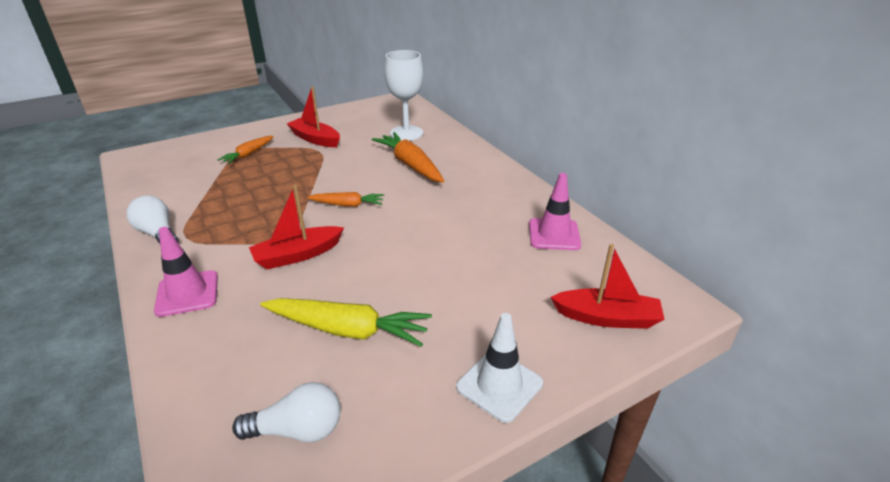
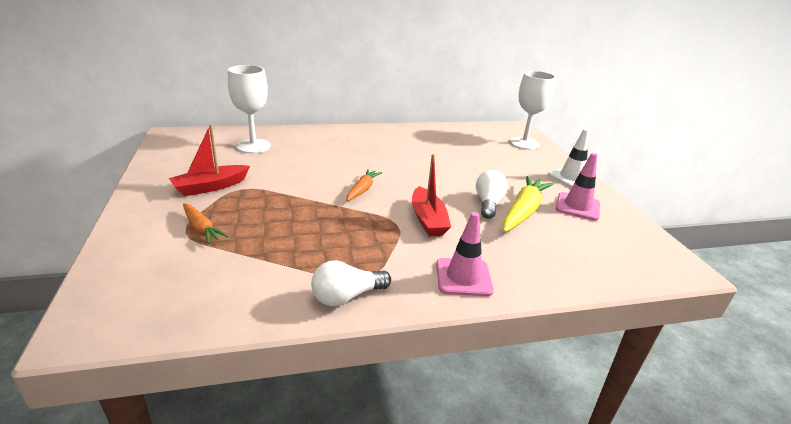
camera: 75 degrees left, 5 degrees down
white light bulb [232,382,341,442] -> white light bulb moved to [476,170,508,219]
orange carrot [372,132,444,182] -> none
pink traffic cone [529,173,581,250] -> pink traffic cone moved to [556,153,600,221]
red boat [551,244,665,329] -> white goblet [510,71,556,150]

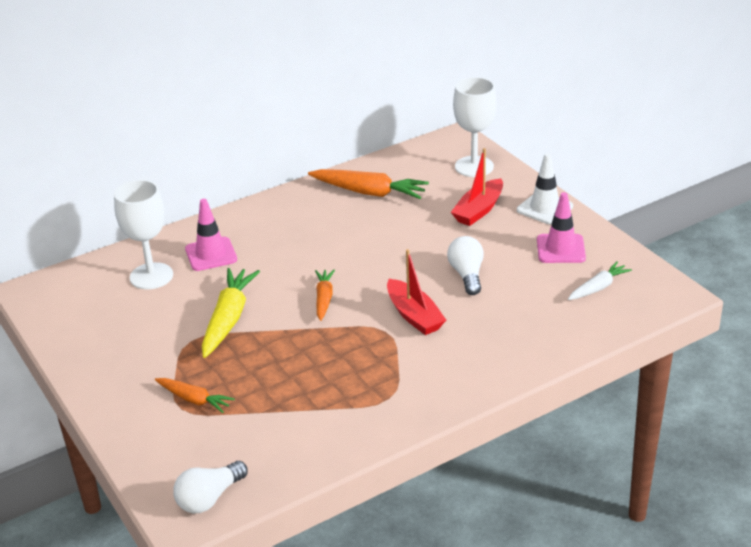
camera: 15 degrees left, 5 degrees up
red boat [169,125,250,196] -> red boat moved to [451,148,503,226]
white light bulb [311,260,391,306] -> white light bulb moved to [173,461,248,513]
pink traffic cone [436,212,494,296] -> pink traffic cone moved to [185,199,237,271]
yellow carrot [502,176,554,232] -> yellow carrot moved to [202,268,260,358]
none -> orange carrot [308,169,429,199]
none -> white carrot [568,261,632,300]

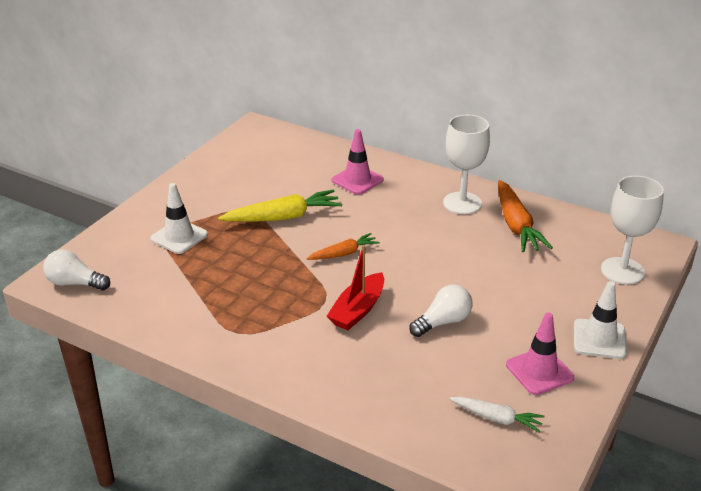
camera: 60 degrees right, 0 degrees up
white goblet [114,180,173,290] -> white goblet moved to [443,115,490,214]
orange carrot [155,378,235,413] -> white traffic cone [150,183,208,254]
red boat [451,148,503,226] -> none

